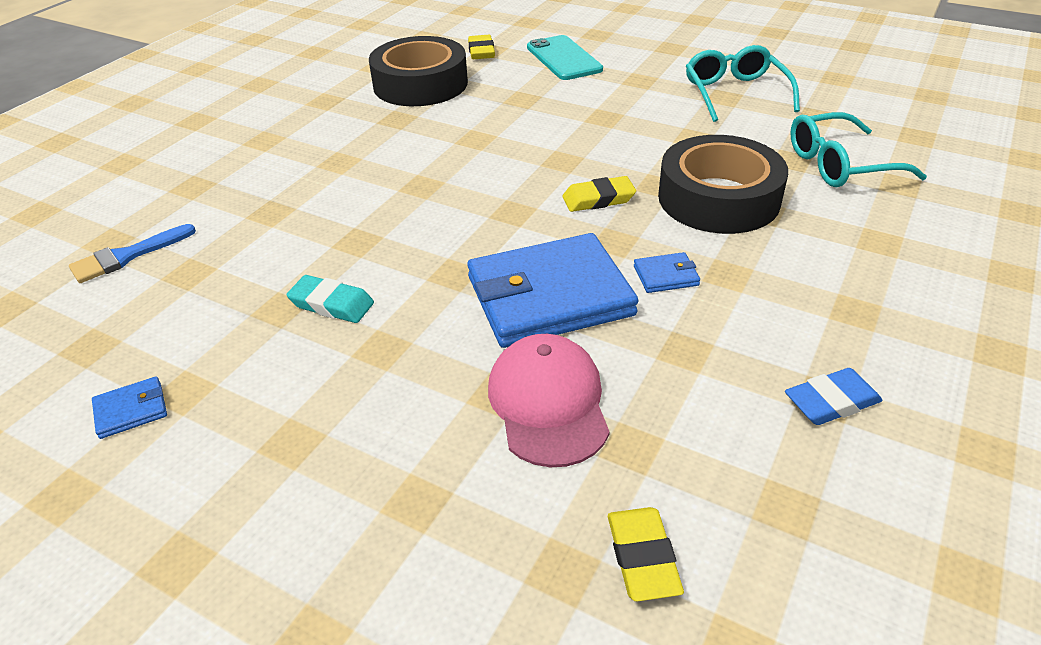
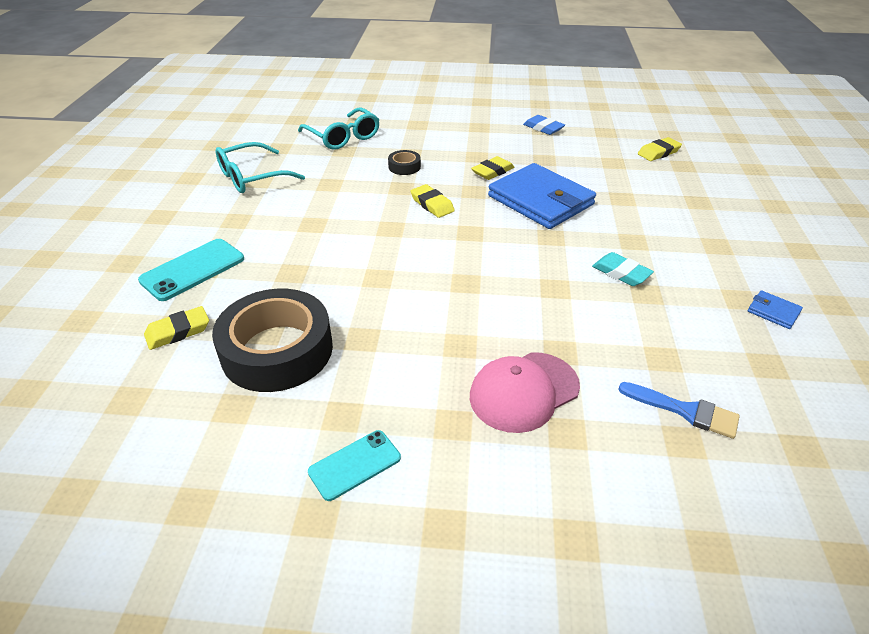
camera: 115 degrees left, 0 degrees up
turquoise eraser [286,275,374,323] -> turquoise eraser turned 45 degrees counterclockwise [592,252,654,286]
pink cap [488,334,610,467] -> pink cap moved to [470,352,580,433]
blue wallet [634,252,700,293] -> yellow eraser [471,156,514,180]
black tape [658,135,788,234] -> black tape [388,150,421,175], size x0.43
none -> turquoise phone [308,430,401,501]

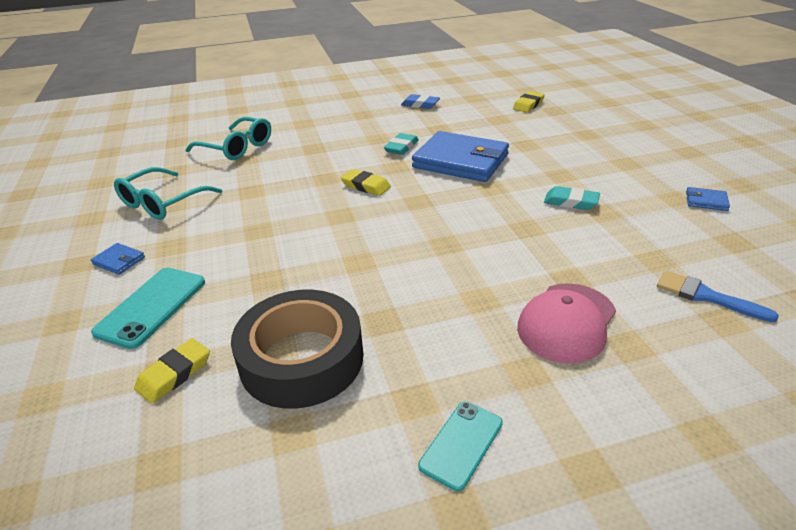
camera: 20 degrees left, 5 degrees down
black tape [388,150,421,175] -> none
yellow eraser [471,156,514,180] -> turquoise eraser [384,133,419,155]
blue brush [618,382,740,439] -> blue brush turned 150 degrees counterclockwise [657,271,779,322]
none -> blue wallet [91,243,145,275]

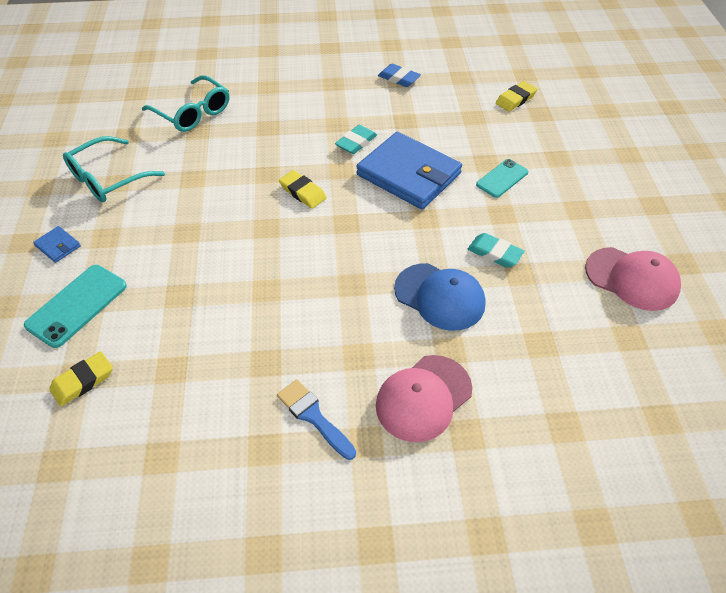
camera: 10 degrees right, 15 degrees up
black tape [231,290,364,409] -> none
turquoise phone [418,401,503,491] -> turquoise phone moved to [476,159,528,198]
blue brush [657,271,779,322] -> blue brush moved to [277,379,356,460]
blue wallet [686,187,730,211] -> pink cap [585,247,681,311]
none -> blue cap [394,263,485,331]

